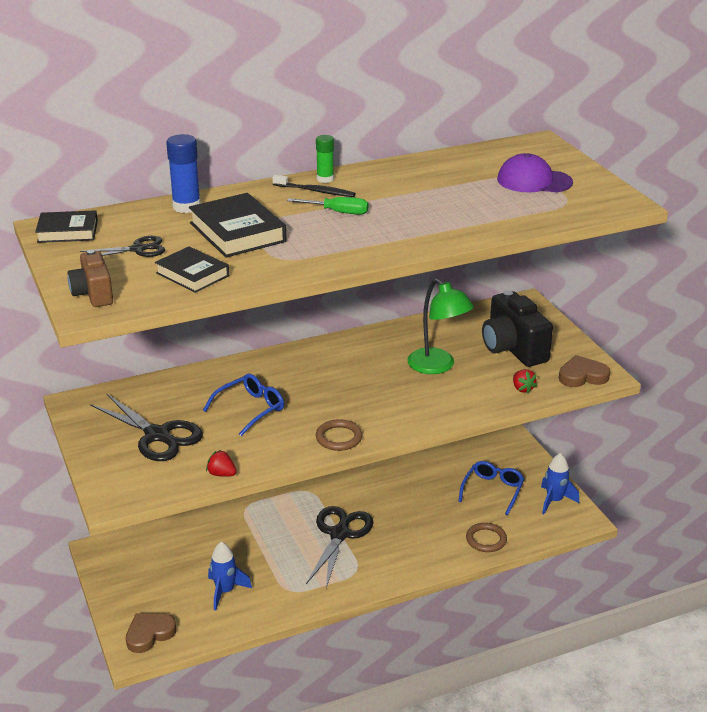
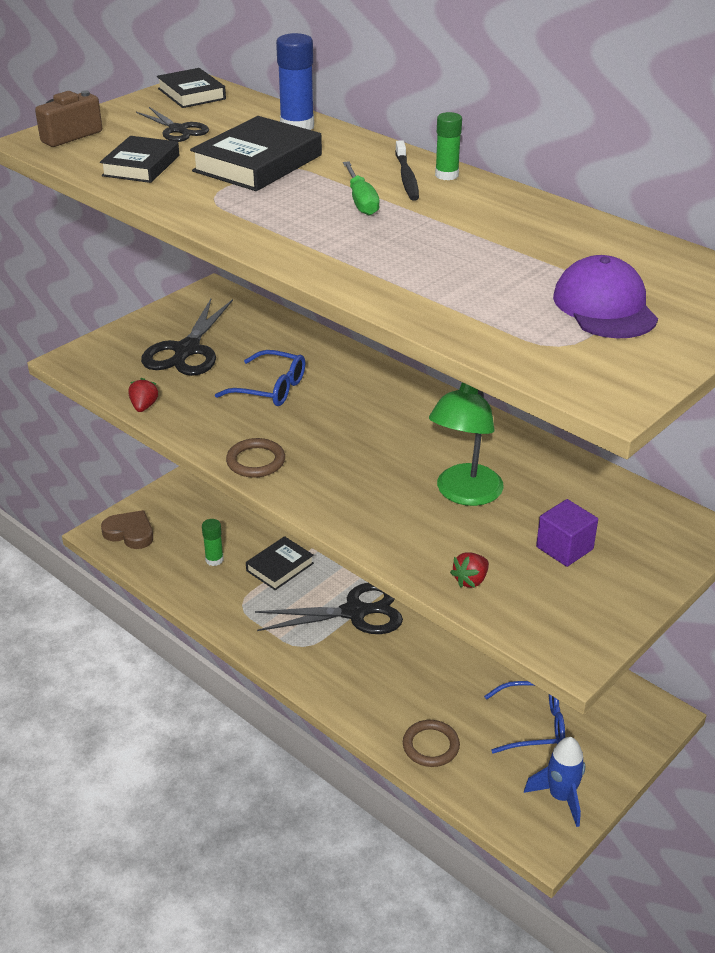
camera: 65 degrees right, 5 degrees up
blue rocket [208,542,252,610] -> green glue stick [202,519,224,566]
black camera [482,290,553,367] -> purple cube [536,499,598,567]
brown heart [559,355,610,387] -> none
none -> black book [246,536,314,590]

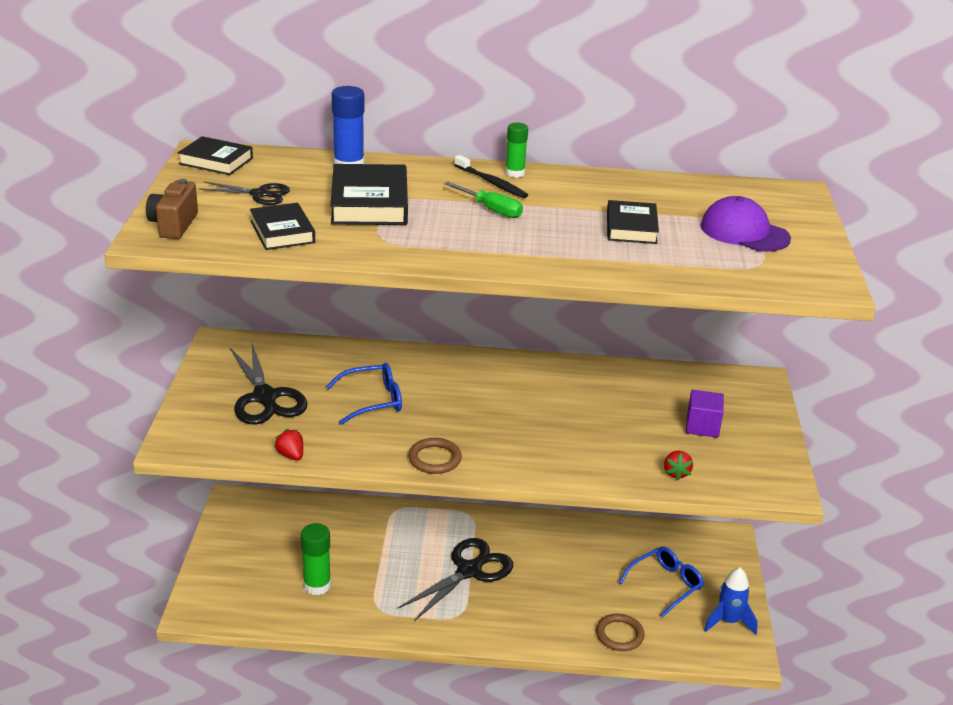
camera: 40 degrees left, 5 degrees down
brown heart [101,510,153,549] -> none
green glue stick [202,519,224,566] -> green glue stick [301,523,331,595], size x1.56
black book [246,536,314,590] -> black book moved to [607,200,659,244]
green lamp [429,382,504,506] -> none

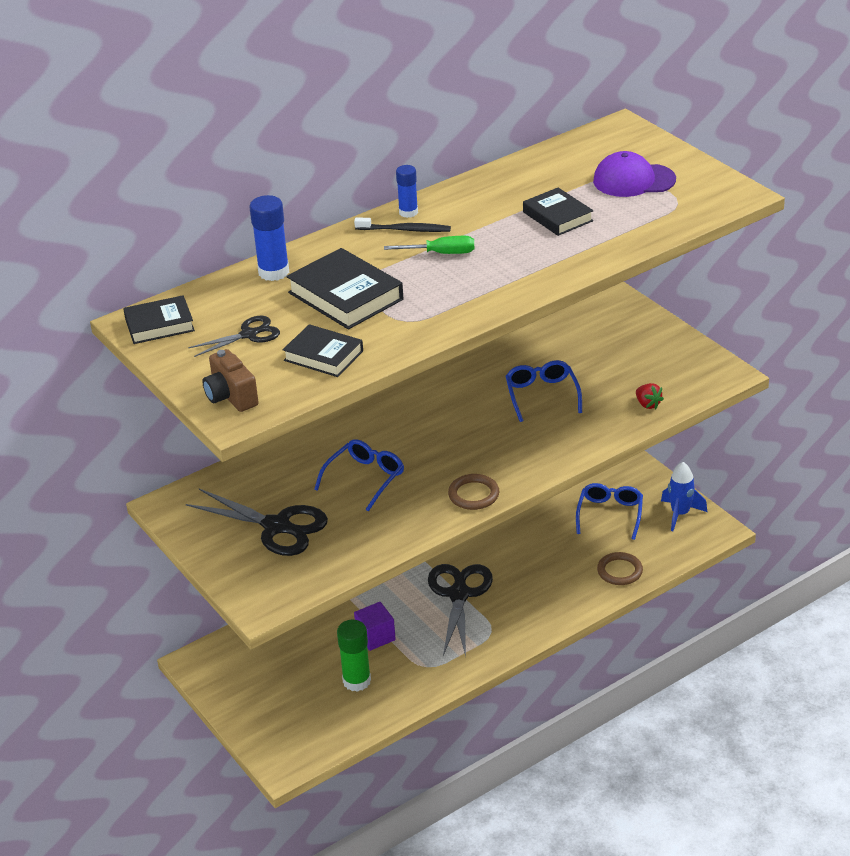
camera: 35 degrees left, 5 degrees up
red strawberry [274,429,303,461] -> none
green glue stick [505,123,528,178] -> blue glue stick [396,165,418,218]
purple cube [686,390,724,438] -> purple cube moved to [354,602,396,651]
none -> blue glasses [505,360,582,422]

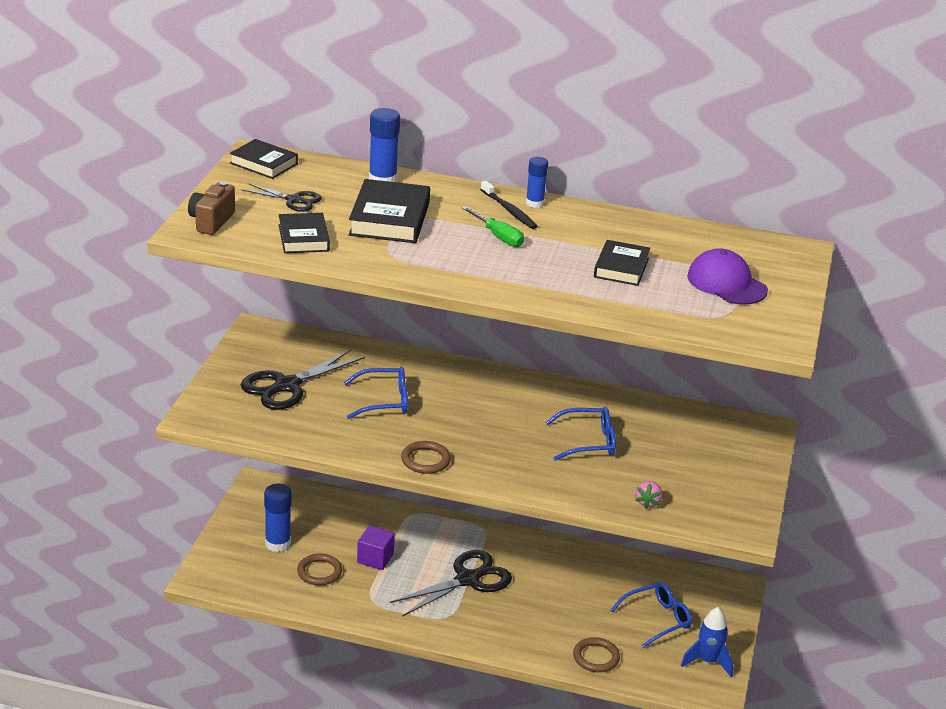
camera: 45 degrees right, 5 degrees down
black scissors [186,489,328,556] -> black scissors turned 60 degrees clockwise [241,349,365,410]
green glue stick [337,620,371,692] -> brown ring [297,554,342,585]
blue glasses [505,360,582,422] -> blue glasses turned 45 degrees clockwise [546,407,616,461]
red strawberry [636,383,664,409] -> pink strawberry [635,481,662,509]
none -> blue glue stick [264,484,292,552]

